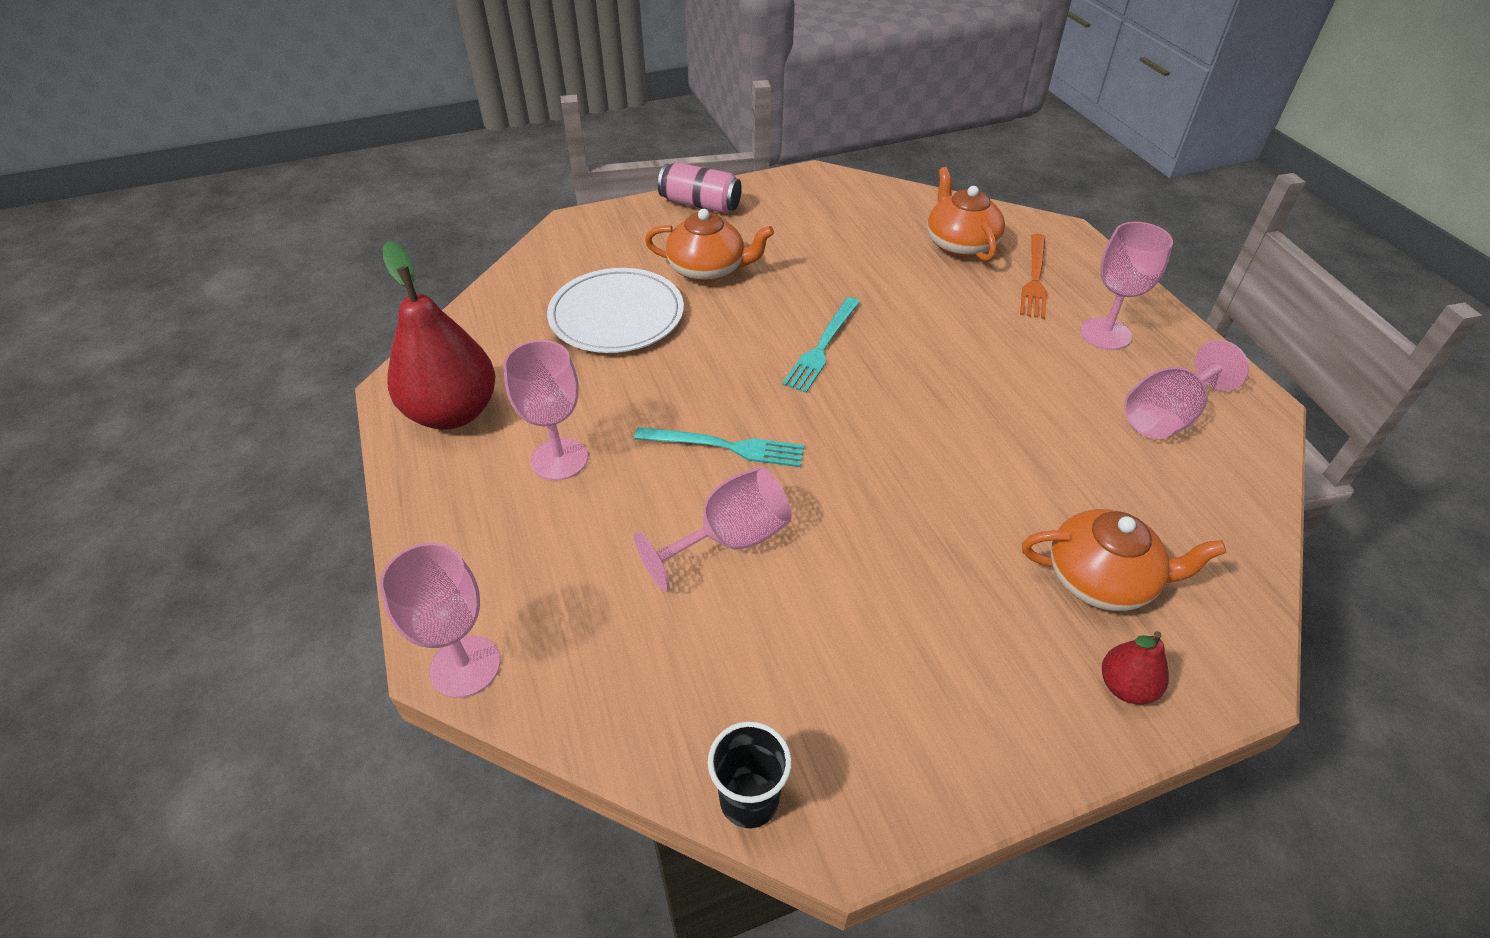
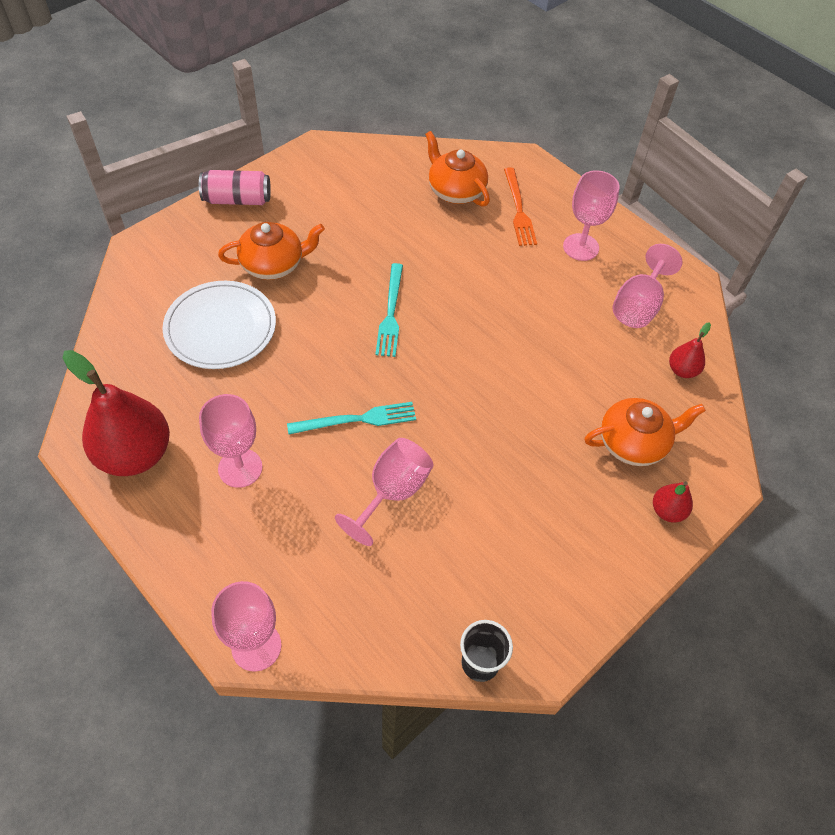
camera: 25 degrees left, 10 degrees up
none -> red pear [669,322,711,378]

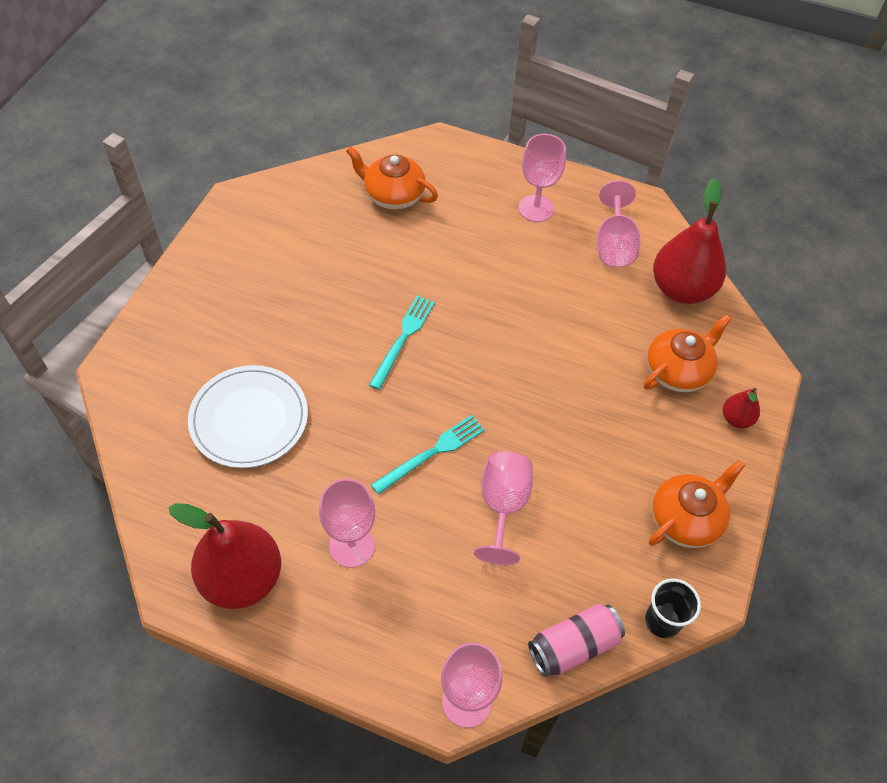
camera: 25 degrees left, 0 degrees up
pink can [199,170,271,205] -> pink can moved to [528,604,625,677]
orange teapot [218,222,325,280] -> orange teapot moved to [649,460,745,548]
turquoise fork [375,263,403,357] -> turquoise fork turned 135 degrees counterclockwise [369,295,435,390]
orange fork [504,167,537,246] -> none
red pear [669,322,711,378] -> red pear [653,178,726,304], size x2.13

